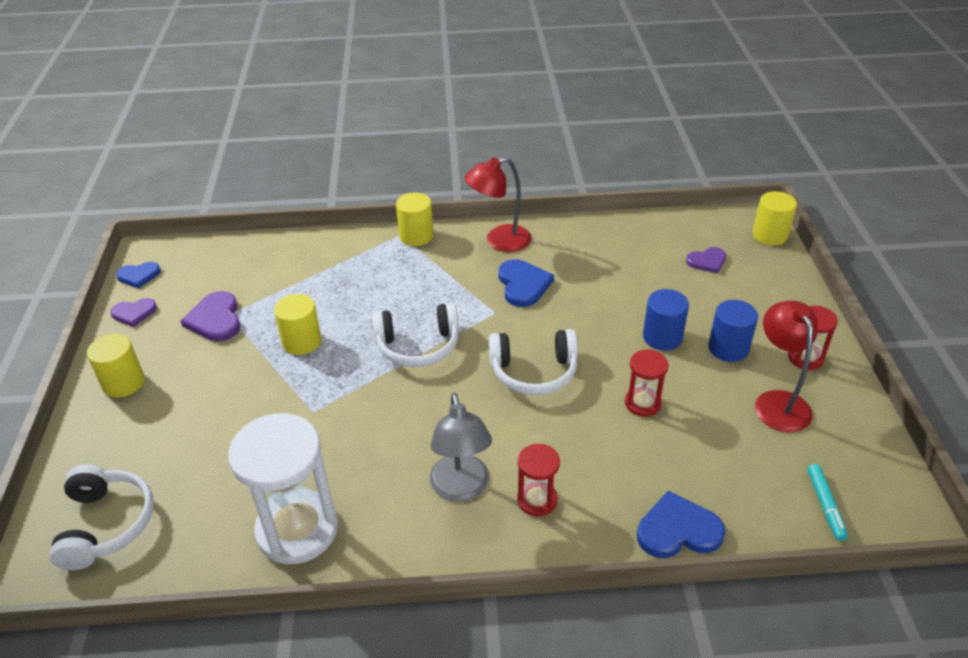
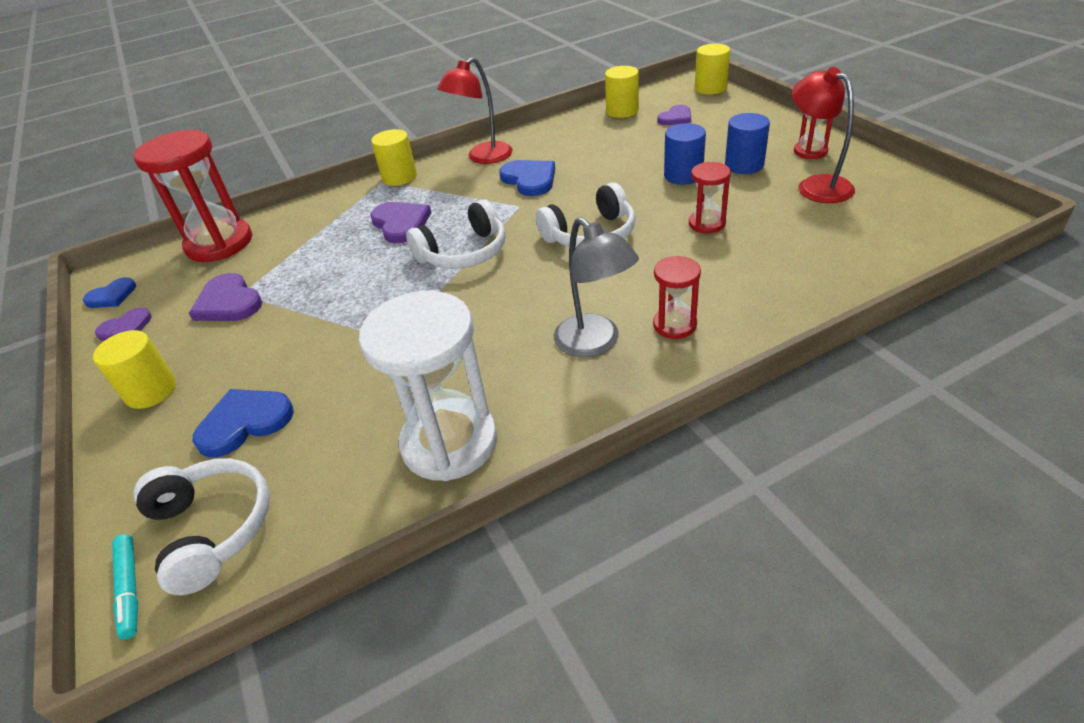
camera: 20 degrees left, 0 degrees up
yellow cylinder [274,294,322,355] -> yellow cylinder moved to [605,66,639,118]
blue heart [637,491,726,558] -> blue heart moved to [193,389,294,457]
turquoise marker [807,464,848,541] -> turquoise marker moved to [112,534,138,639]
none -> red hourglass [134,130,252,262]
none -> purple heart [370,202,431,243]

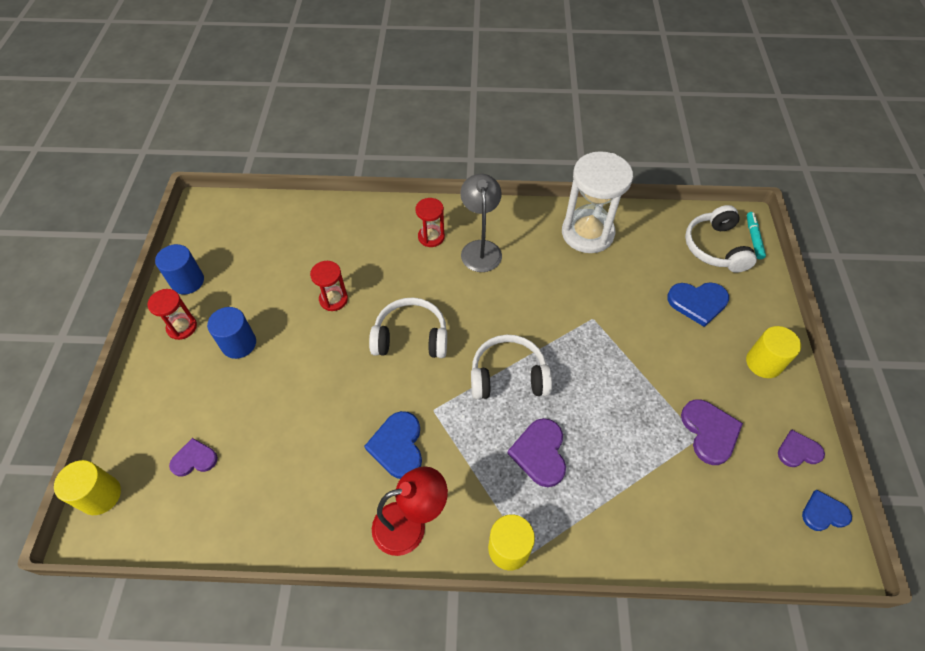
camera: 155 degrees left, 15 degrees up
red hourglass [134,130,252,262] -> none
yellow cylinder [605,66,639,118] -> none
blue cylinder [664,123,706,185] -> blue cylinder moved to [155,244,204,294]
red lamp [792,67,855,203] -> none

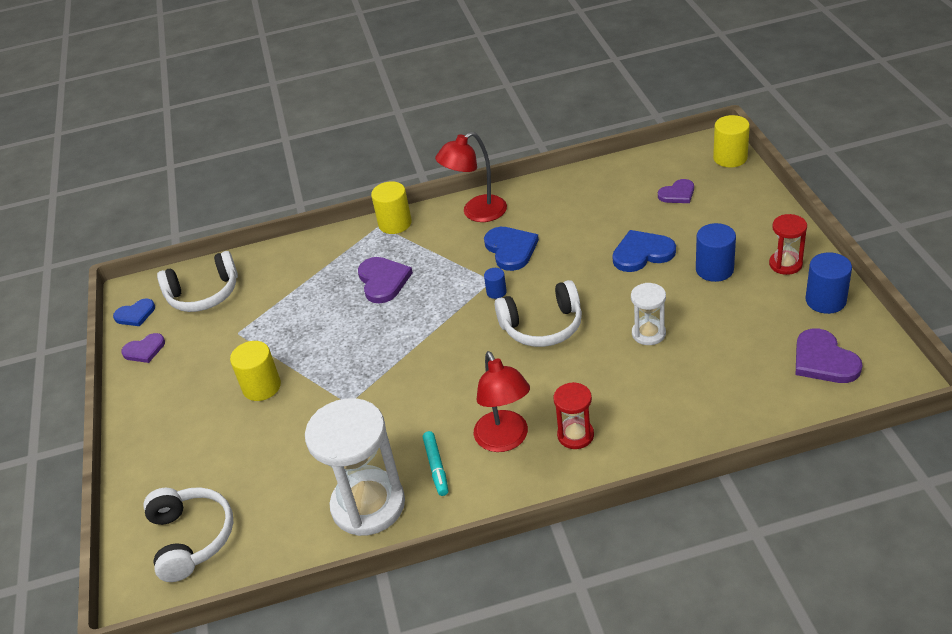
camera: 170 degrees right, 15 degrees down
red hourglass [310,261,348,311] -> white hourglass [631,283,666,345]
grey lamp [460,174,502,272] -> red lamp [474,351,530,452]
white headphones [471,335,552,399] -> white headphones moved to [157,251,238,312]
blue heart [667,282,729,327] -> blue heart moved to [612,230,676,272]
purple heart [681,399,743,465] -> purple heart moved to [796,328,862,383]
yellow cylinder [746,326,801,378] -> yellow cylinder moved to [230,341,281,401]
turquoise marker [747,212,766,259] -> turquoise marker moved to [423,431,448,496]
none -> blue cylinder [484,268,507,299]

